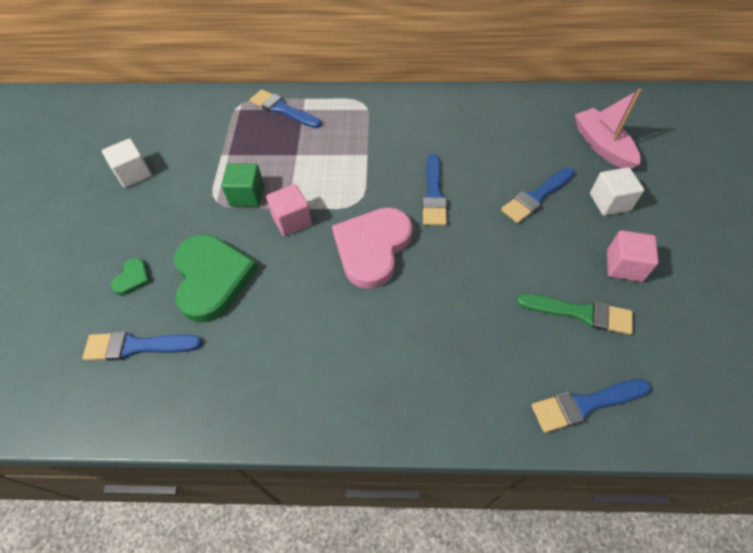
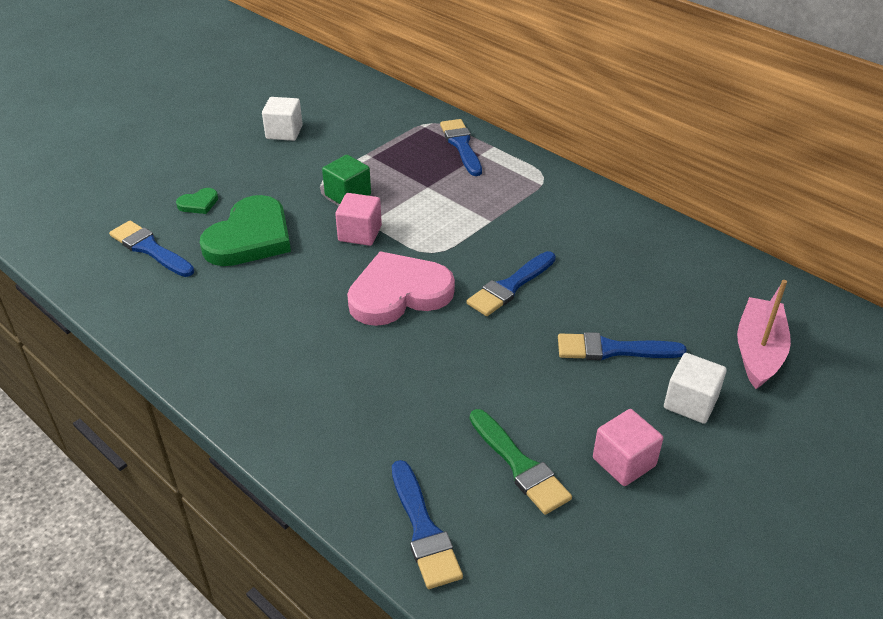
camera: 40 degrees right, 15 degrees down
blue brush [531,379,651,433] -> blue brush turned 135 degrees counterclockwise [392,460,463,589]

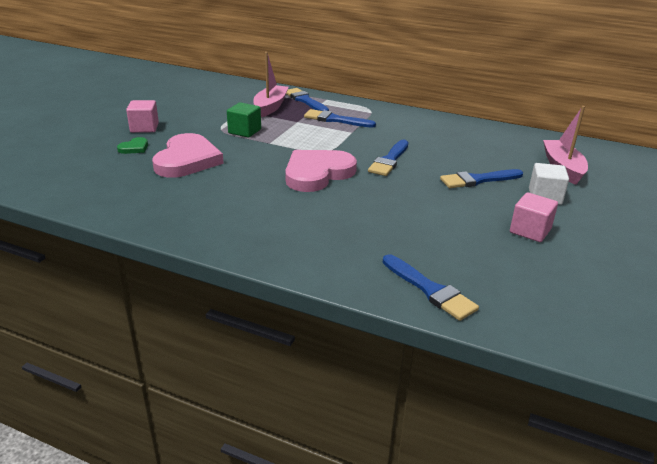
camera: 20 degrees left, 10 degrees down
blue brush [109,221,194,277] -> blue brush moved to [304,109,376,128]
green heart [200,195,291,266] -> pink heart [152,133,224,178]
white cube [262,97,303,141] -> none
pink cube [335,193,382,246] -> pink cube moved to [126,100,159,133]
green brush [470,409,572,515] -> none
none -> pink boat [253,52,289,117]

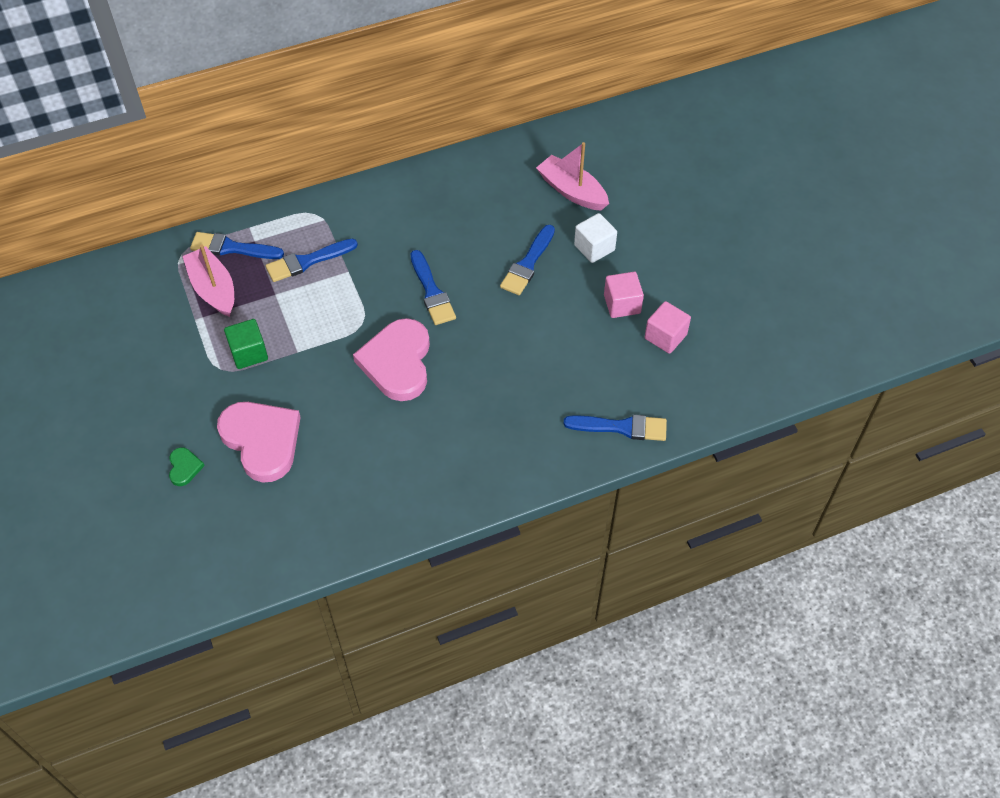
camera: 45 degrees left, 25 degrees up
pink cube [126,100,159,133] -> pink cube moved to [645,301,691,354]

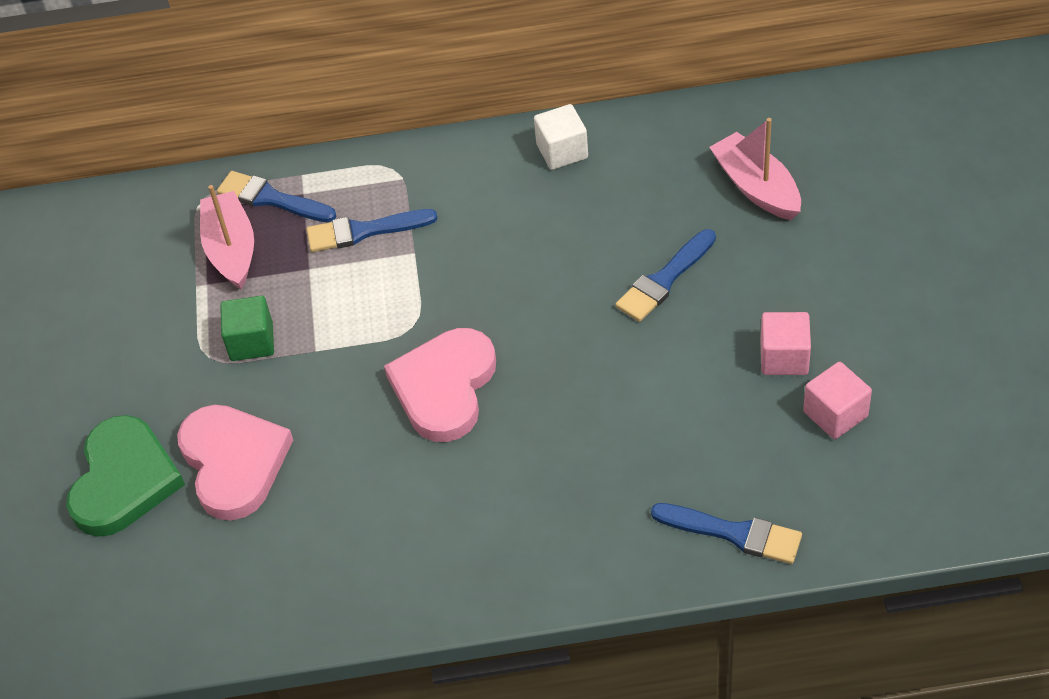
camera: 20 degrees right, 5 degrees down
green heart [169,447,205,486] -> green heart [66,415,185,537], size x2.32
blue brush [410,250,456,325] -> none
white cube [574,213,617,263] -> white cube moved to [534,104,588,170]

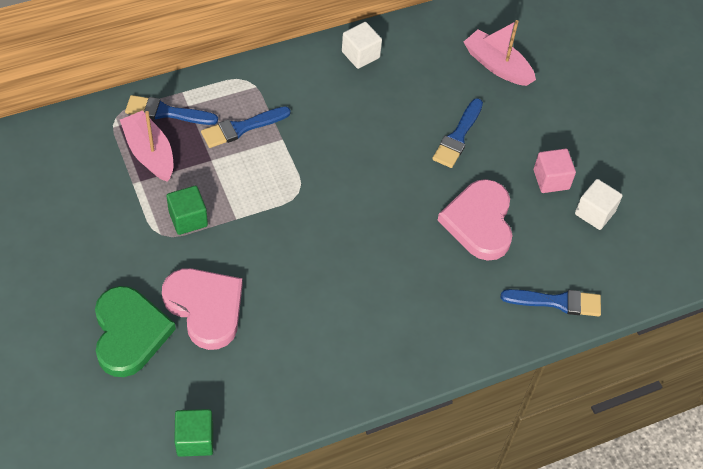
camera: 25 degrees left, 5 degrees up
pink heart [384,328,496,442] -> pink heart moved to [437,179,513,261]
pink cube [803,362,872,439] -> white cube [575,179,623,230]
none -> green cube [174,409,213,457]

